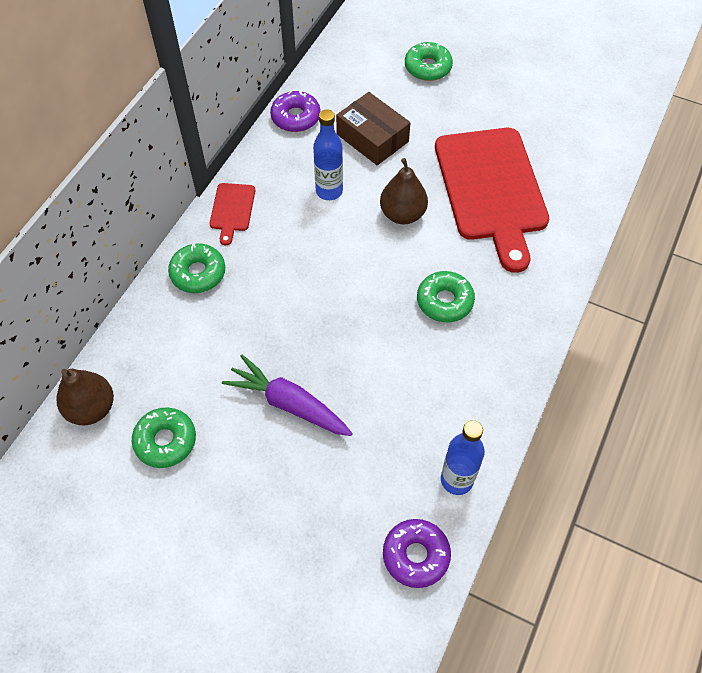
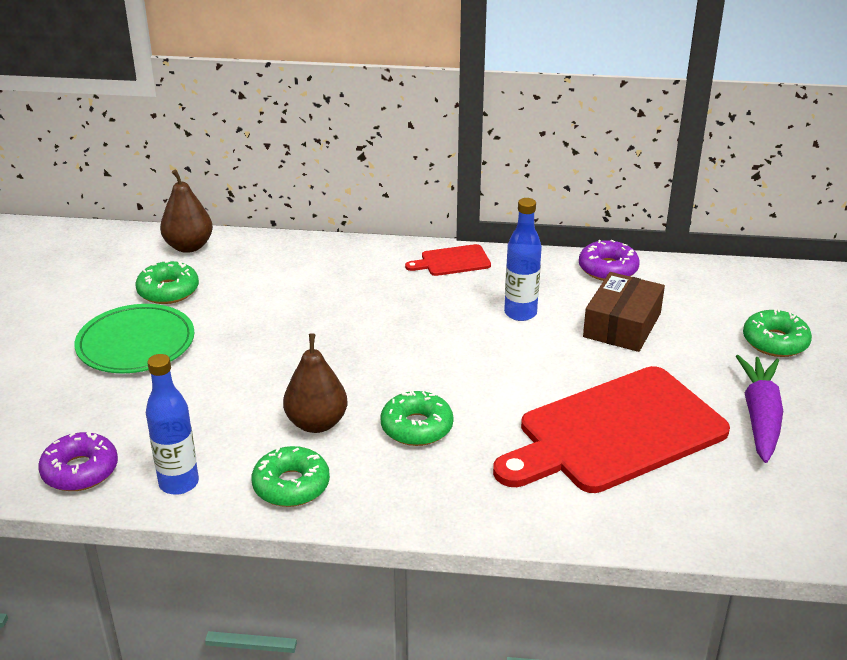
camera: 70 degrees right, 25 degrees down
green donut [168,244,225,293] -> green donut moved to [252,446,330,507]
purple carrot [222,355,353,436] -> purple carrot moved to [736,355,783,463]
brown pear [380,158,428,224] -> brown pear moved to [283,334,347,433]
none -> green plate [75,304,195,373]

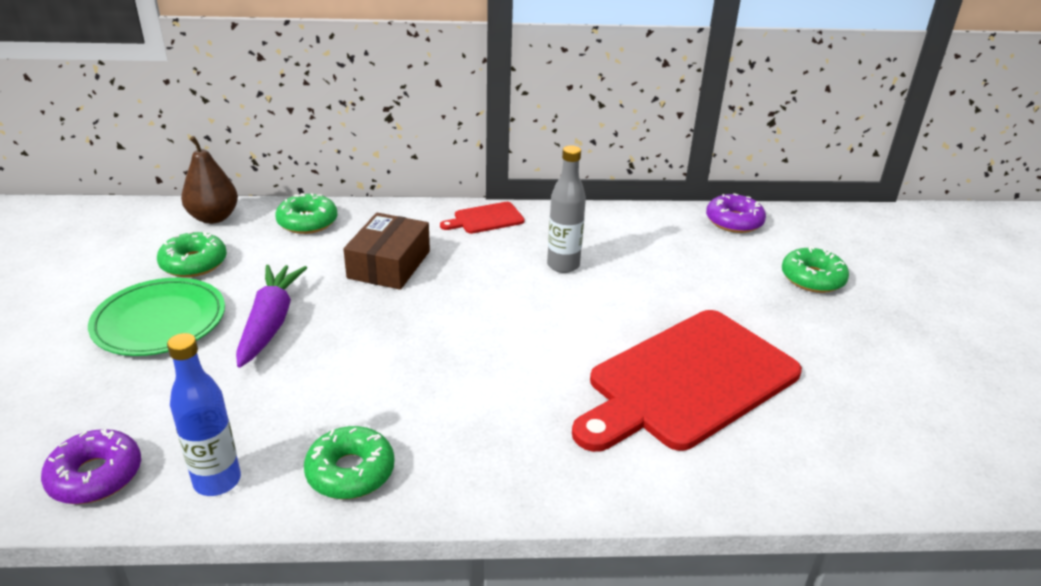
camera: 10 degrees left, 0 degrees up
brown pear [283,334,347,433] -> none
green donut [380,391,454,446] -> green donut moved to [275,193,338,234]
blue bottle [504,198,542,321] -> grey bottle [547,145,586,273]
purple donut [579,240,640,281] -> purple donut moved to [706,193,766,233]
brown box [583,272,665,352] -> brown box moved to [343,213,430,290]
purple carrot [736,355,783,463] -> purple carrot moved to [236,265,307,368]

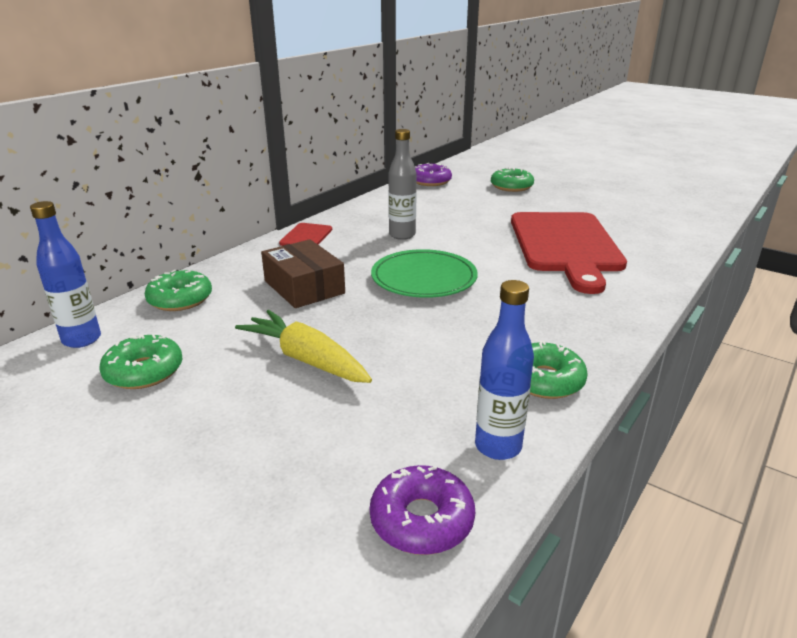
camera: 50 degrees left, 5 degrees down
green plate [88,278,225,356] -> green plate moved to [371,249,478,298]
brown pear [181,136,238,224] -> blue bottle [30,201,101,348]
purple carrot [236,265,307,368] -> yellow carrot [235,310,372,383]

